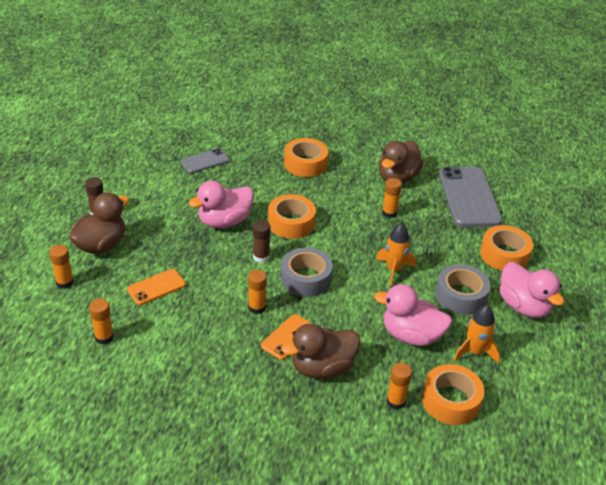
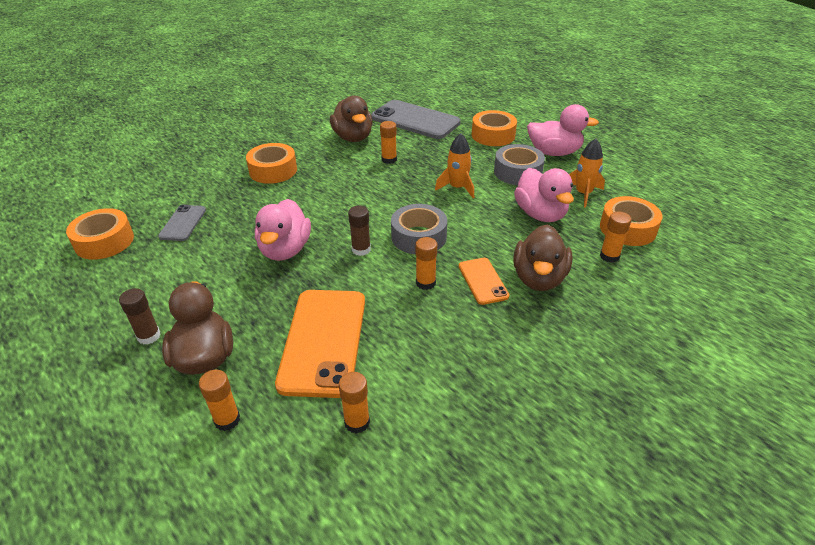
camera: 50 degrees left, 0 degrees up
orange phone [127,269,186,305] -> orange phone [275,290,365,398], size x1.94
orange tape [268,194,316,239] -> orange tape moved to [66,208,134,260]
pink duck [374,284,452,346] -> pink duck turned 75 degrees counterclockwise [514,168,574,222]

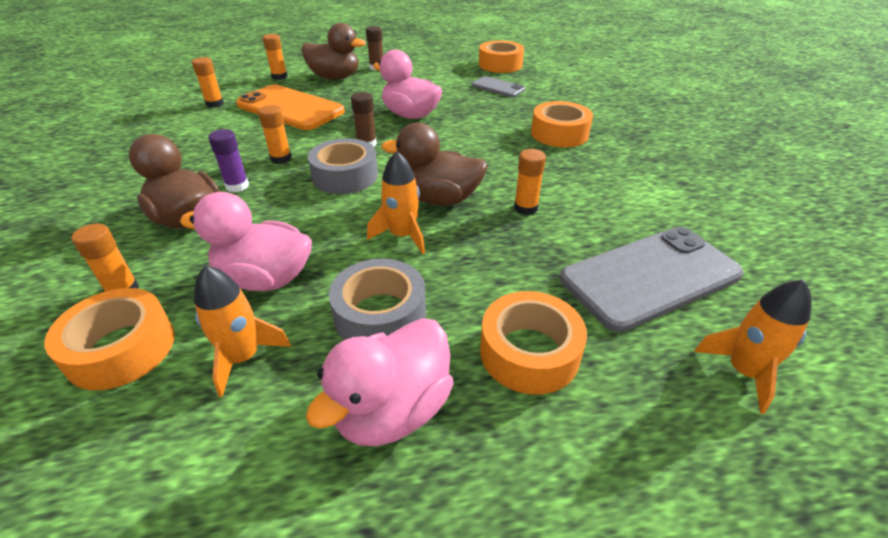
camera: 120 degrees right, 0 degrees up
brown duck [330,95,373,142] -> brown duck moved to [381,122,488,206]
orange phone [459,258,509,305] -> purple glue stick [208,129,249,192]
none -> orange rocket [694,279,812,414]

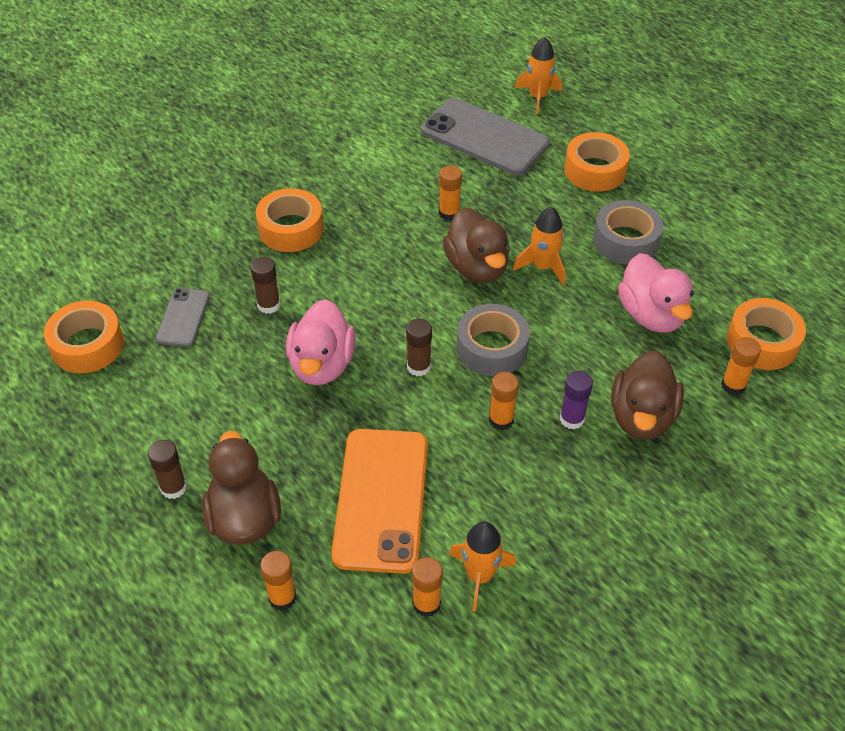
camera: 120 degrees left, 10 degrees up
orange rocket [194,265,291,397] -> orange rocket moved to [449,521,516,612]
pink duck [306,318,454,446] -> none
none -> brown glue stick [251,257,280,314]

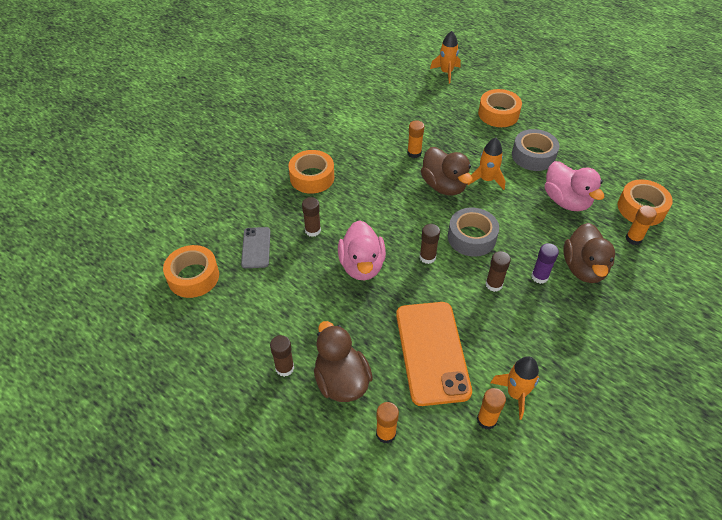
camera: 10 degrees left, 0 degrees up
grey phone [421,98,549,175] -> none
orange glue stick [489,372,519,430] -> brown glue stick [486,251,511,292]

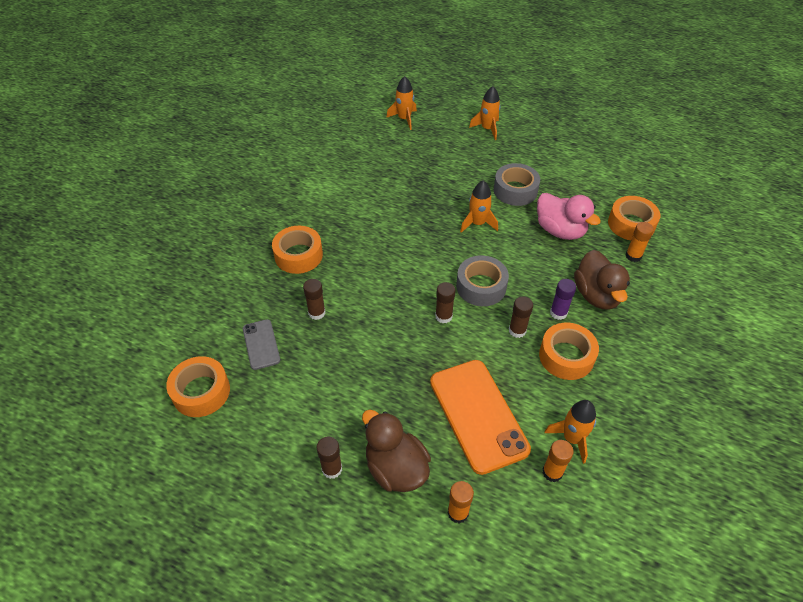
camera: 15 degrees left, 0 degrees up
pink duck [338,220,386,281] -> none
orange glue stick [407,120,424,158] -> none
brown duck [421,147,472,196] -> none
orange tape [478,89,522,127] -> orange tape moved to [539,323,599,380]
none -> orange rocket [469,86,501,140]

